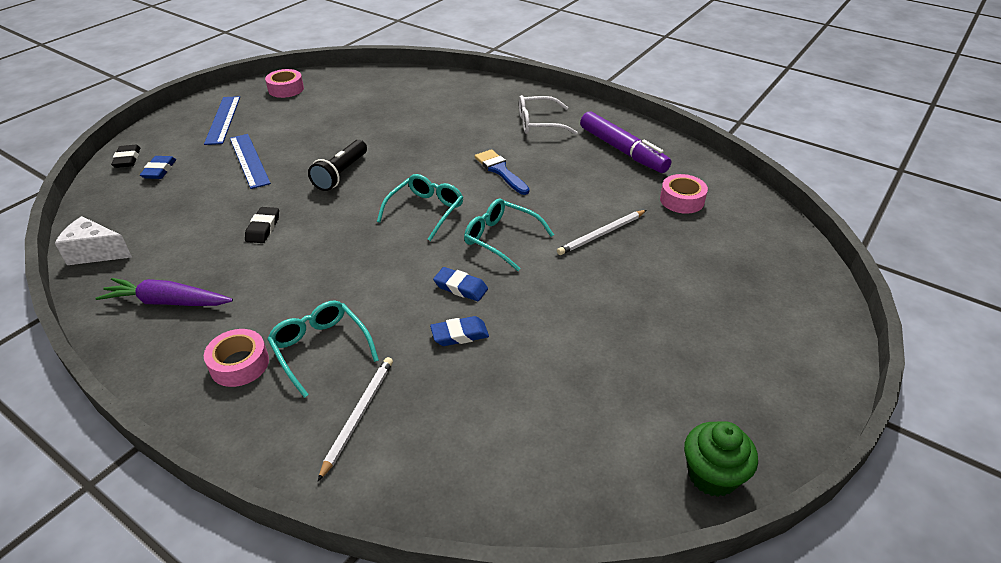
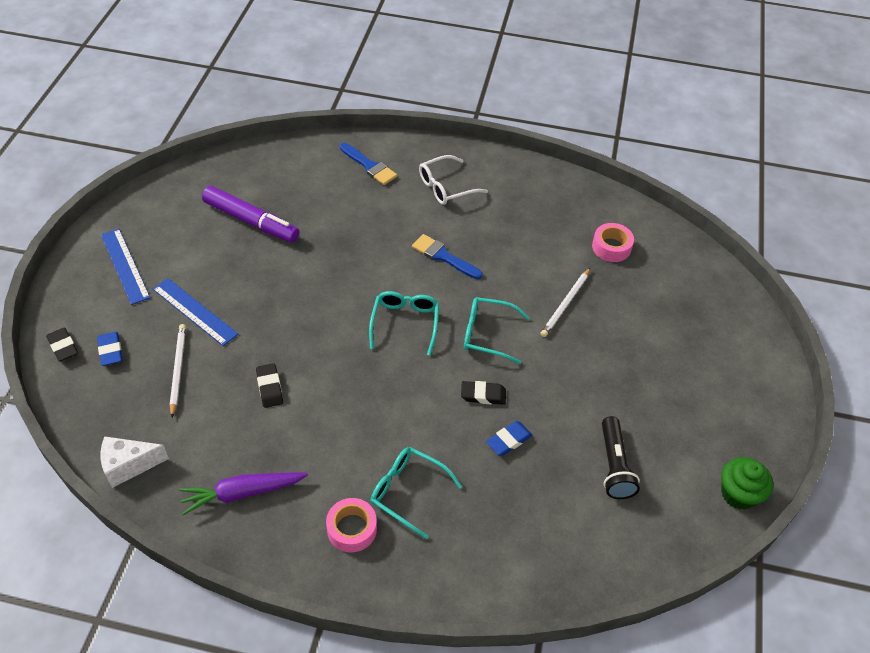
camera: 25 degrees left, 10 degrees up
pink tape [265,69,304,98] -> none
black flashlight [308,140,367,191] -> black flashlight moved to [602,416,640,499]
white pencil [318,357,393,481] -> white pencil moved to [170,324,186,417]
blue eraser [433,267,488,301] -> black eraser [461,381,506,405]
purple marker [580,111,671,173] -> purple marker moved to [202,186,300,243]
none -> blue brush [340,143,397,185]

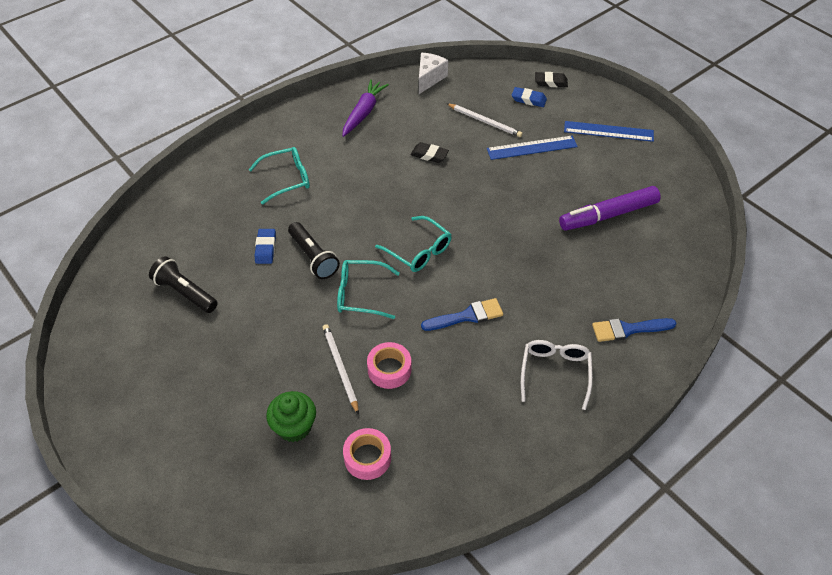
camera: 130 degrees right, 0 degrees up
pink tape [326,498,377,553] -> pink tape moved to [367,342,411,389]
black eraser [461,381,506,405] -> black flashlight [288,222,340,279]
turquoise glasses [464,297,530,364] -> turquoise glasses turned 135 degrees counterclockwise [337,260,400,319]
green cupcake [721,457,773,510] -> green cupcake moved to [266,391,316,442]

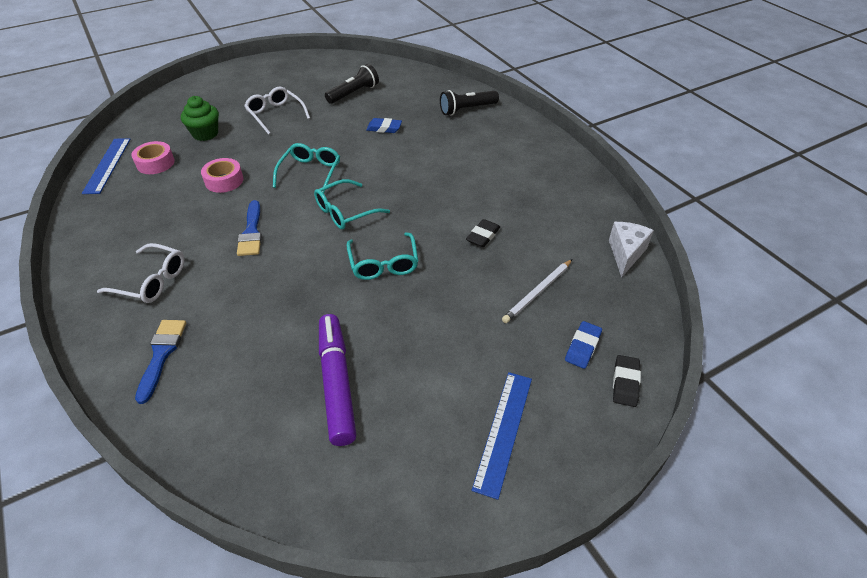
camera: 100 degrees right, 5 degrees down
turquoise glasses [249,147,310,204] -> turquoise glasses moved to [347,232,419,280]
black flashlight [288,222,340,279] -> black flashlight moved to [440,90,499,116]
white pencil [322,324,359,415] -> none
purple carrot [342,80,389,137] -> none
white cheese [419,53,448,94] -> white cheese turned 105 degrees counterclockwise [609,222,654,278]
blue ruler [487,136,578,160] -> blue ruler moved to [82,138,131,194]
none -> white glasses [244,87,310,135]

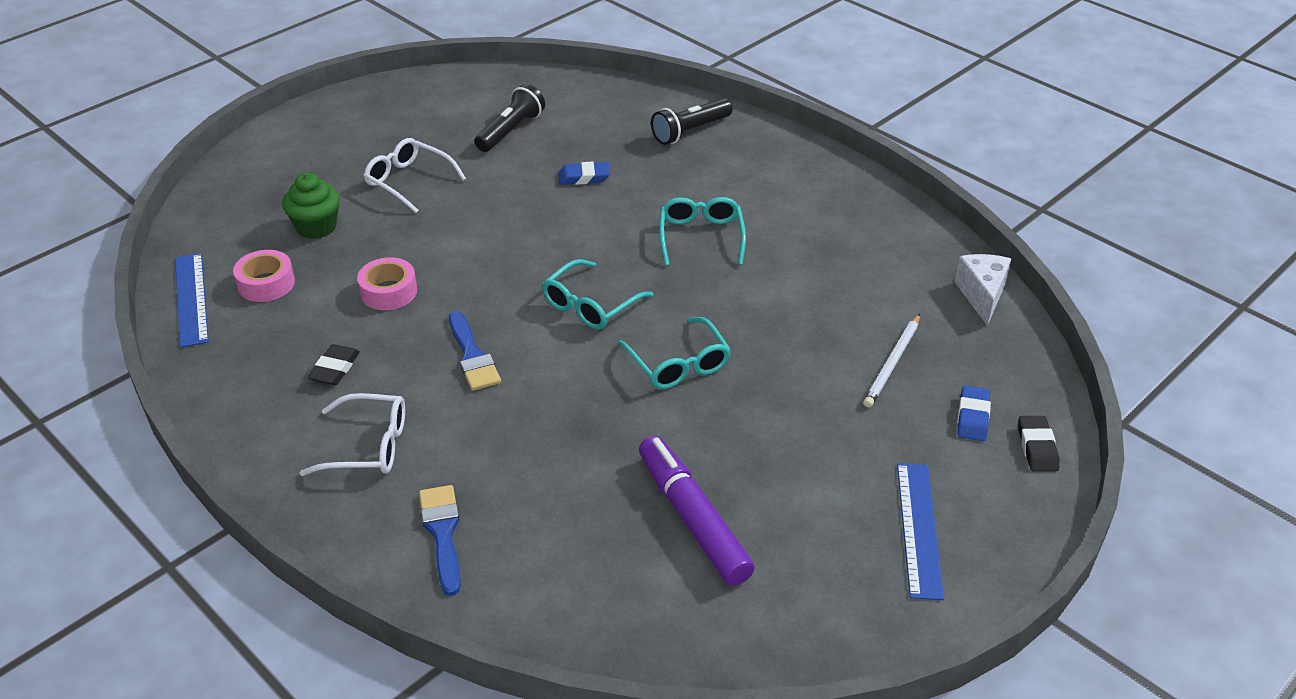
camera: 15 degrees left, 5 degrees down
turquoise glasses [273,143,340,193] -> turquoise glasses moved to [659,197,746,266]
black eraser [466,219,500,247] -> black eraser moved to [308,344,360,385]

